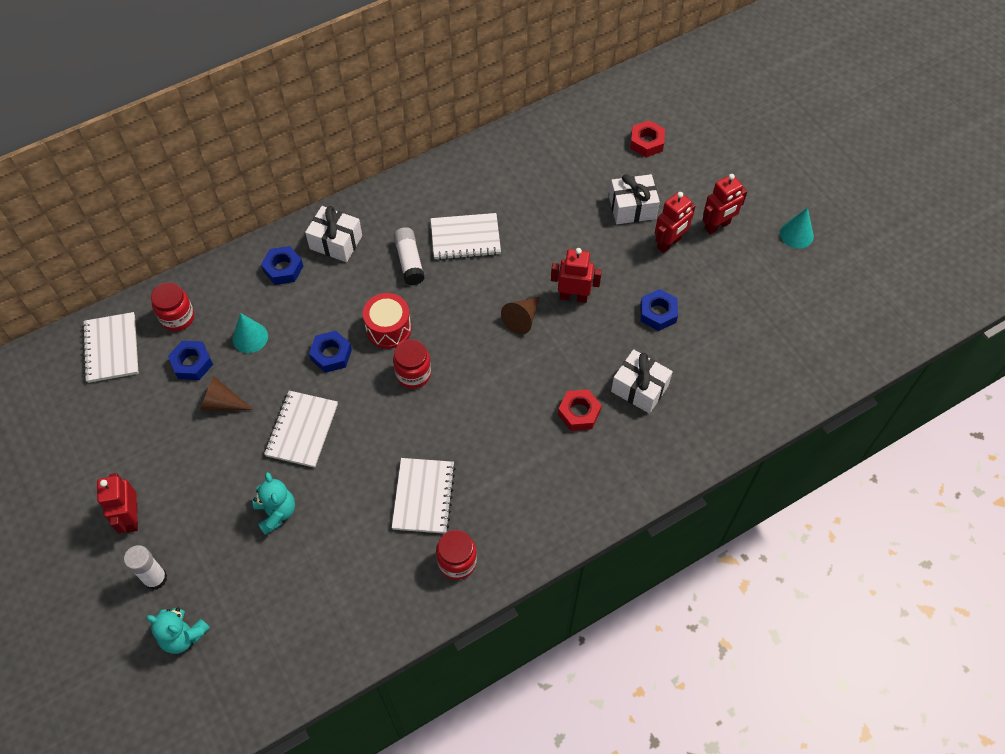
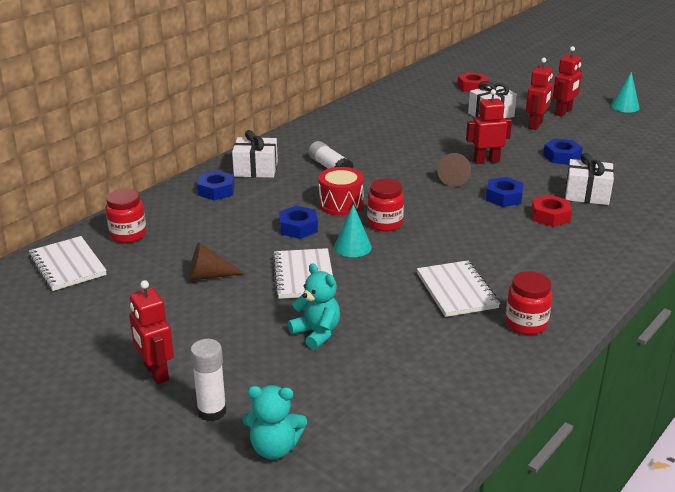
camera: 20 degrees left, 30 degrees down
blue nut [168,341,213,380] -> blue nut moved to [486,177,524,207]
turquoise cone [232,313,268,353] -> turquoise cone moved to [334,204,372,257]
white notebook [431,213,501,260] -> none

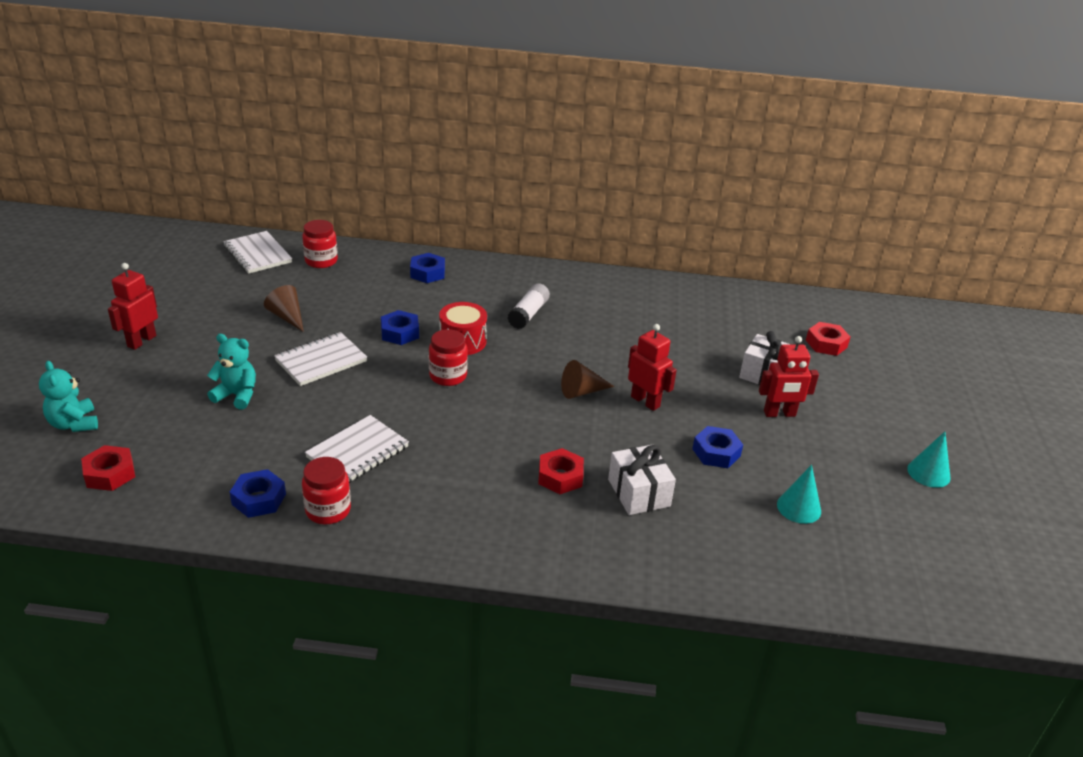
camera: 55 degrees right, 5 degrees up
white notebook [29,236,107,291] -> white notebook turned 60 degrees counterclockwise [223,231,292,274]
white glue stick [190,339,227,421] -> none
white gift [232,130,278,178] -> none
turquoise teddy bear [288,263,340,350] -> turquoise teddy bear turned 90 degrees counterclockwise [207,334,256,410]
turquoise cone [334,204,372,257] -> turquoise cone moved to [777,465,821,524]
blue nut [486,177,524,207] -> blue nut moved to [230,469,286,518]
red robot [553,46,582,117] -> none
none -> red nut [81,445,135,491]

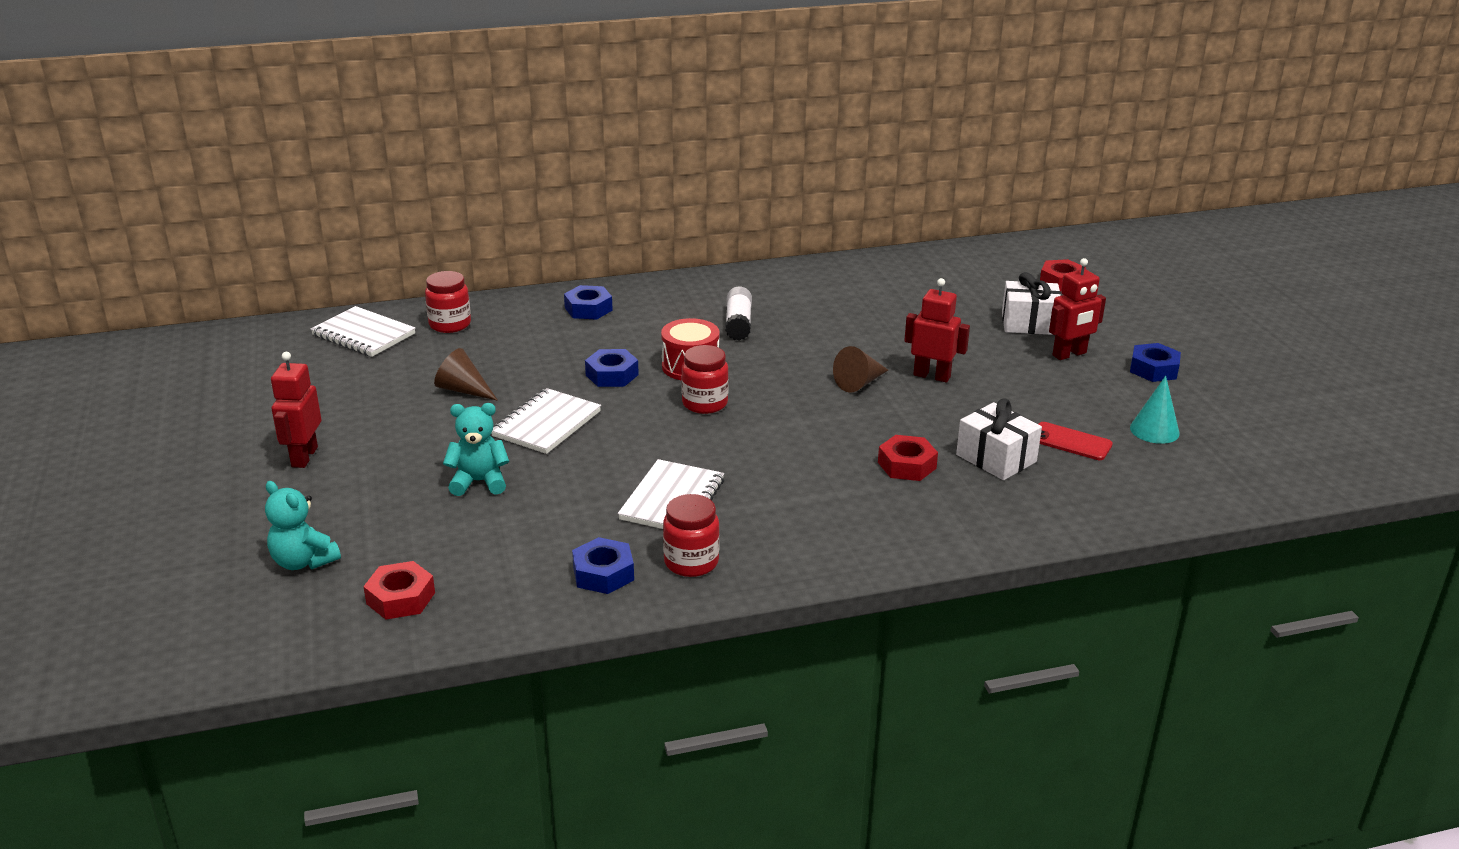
camera: 20 degrees left, 5 degrees down
blue nut [692,426,743,468] -> blue nut moved to [1130,343,1181,382]
turquoise cone [907,432,951,488] -> none
none -> red phone [1038,422,1113,460]

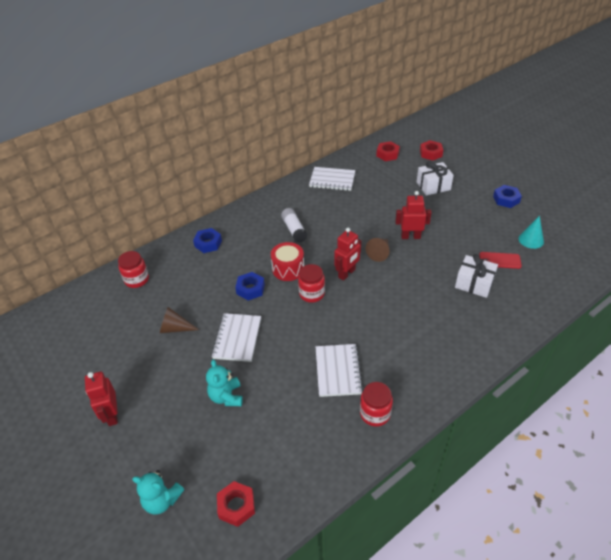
camera: 20 degrees left, 15 degrees up
white notebook [311,306,416,357] -> white notebook moved to [309,167,355,191]
turquoise teddy bear [443,403,509,496] -> turquoise teddy bear turned 75 degrees counterclockwise [206,359,243,406]
blue nut [572,537,634,594] -> none
red nut [878,435,938,481] -> red nut moved to [376,141,400,161]
red robot [1049,258,1106,360] -> red robot moved to [334,228,361,281]

